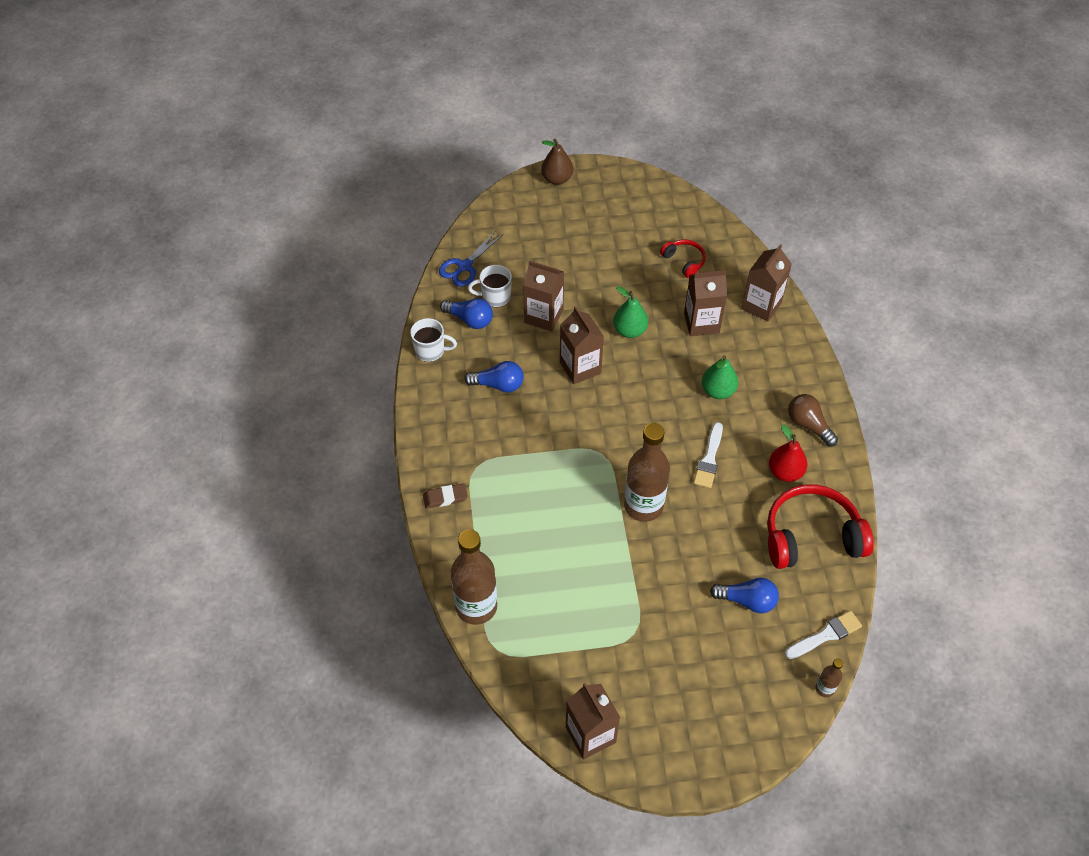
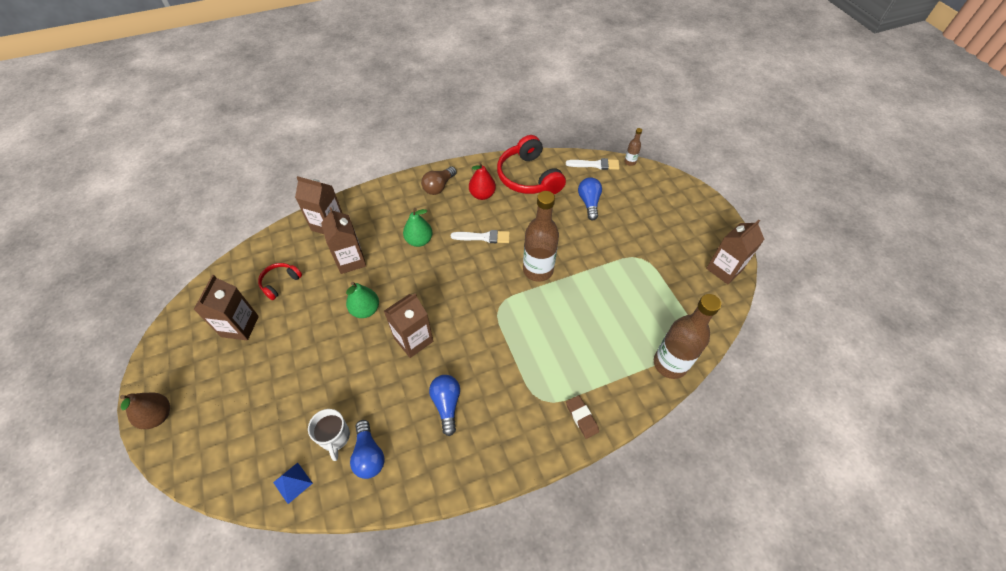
camera: 105 degrees left, 0 degrees up
white mug [410,318,457,362] -> none
blue scissors [439,231,503,287] -> blue pyramid [273,463,313,504]
blue light bulb [440,298,493,329] -> blue light bulb turned 150 degrees clockwise [350,420,385,479]
brown carton [523,260,564,332] -> brown carton moved to [193,275,259,340]
white brush [785,611,862,659] -> white brush turned 135 degrees clockwise [566,158,619,170]

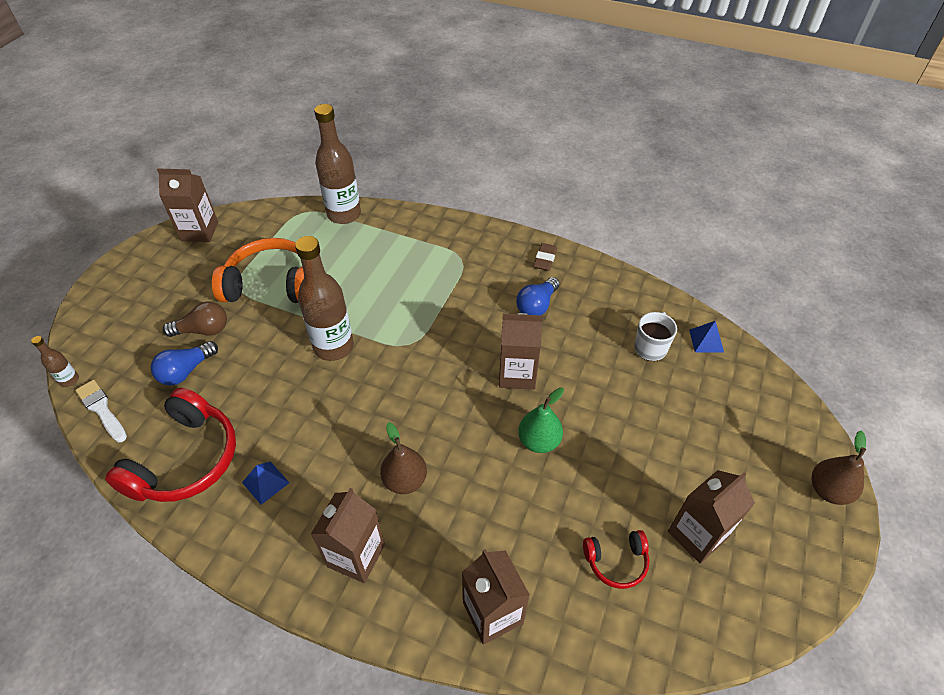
camera: 135 degrees left, 5 degrees down
brown carton [321,207,366,274] -> brown carton moved to [311,488,385,583]
blue light bulb [350,420,385,479] -> none
green pear [403,208,433,247] -> brown pear [380,422,427,494]
brown light bulb [421,166,457,195] -> brown light bulb moved to [163,301,227,337]
white brush [451,230,510,243] -> none
red pear [469,162,496,200] -> blue pyramid [242,461,289,505]
brown eraser [566,395,599,439] -> brown eraser moved to [533,243,557,271]
none -> orange headphones [212,238,304,303]

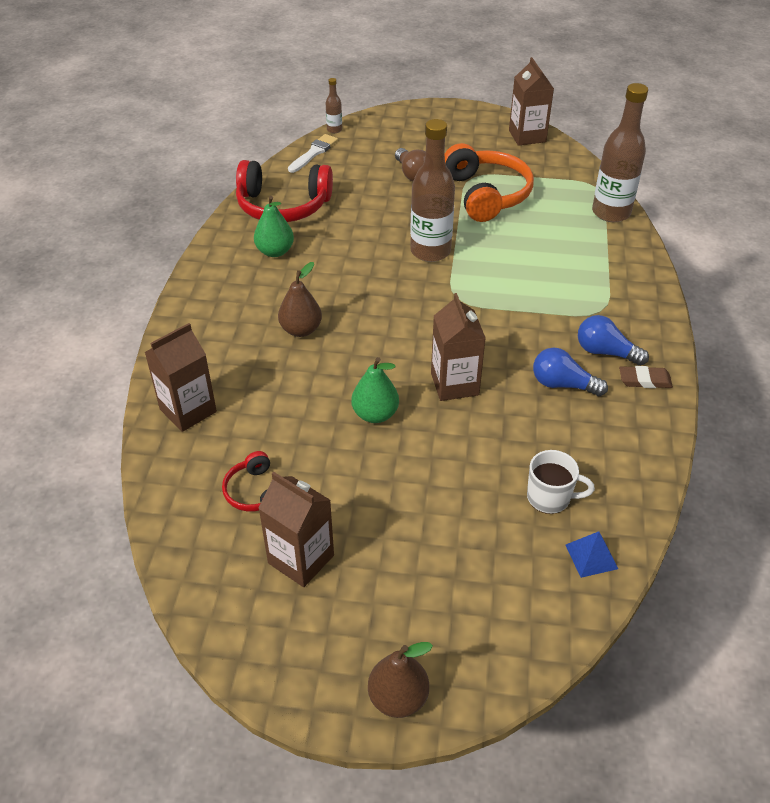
camera: 75 degrees right, 5 degrees down
blue light bulb [151,341,218,386] -> blue light bulb moved to [578,315,649,366]
blue pyramid [242,461,289,505] -> green pear [254,196,294,257]
brown carton [311,488,385,583] -> none

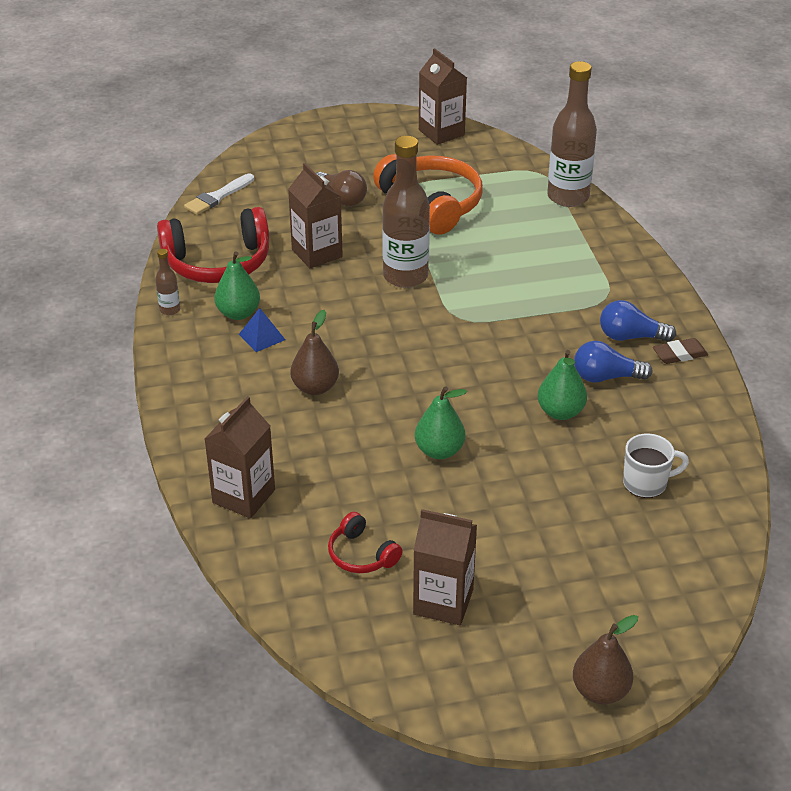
camera: 20 degrees left, 5 degrees down
white brush [288,134,338,173] -> white brush turned 150 degrees counterclockwise [184,174,254,215]
brown bottle [326,78,342,133] -> brown bottle moved to [155,249,180,315]
brown carton [431,293,486,401] -> brown carton moved to [288,163,343,268]
blue pyramid [566,531,618,578] -> blue pyramid moved to [239,308,285,352]
none -> green pear [537,350,587,420]

